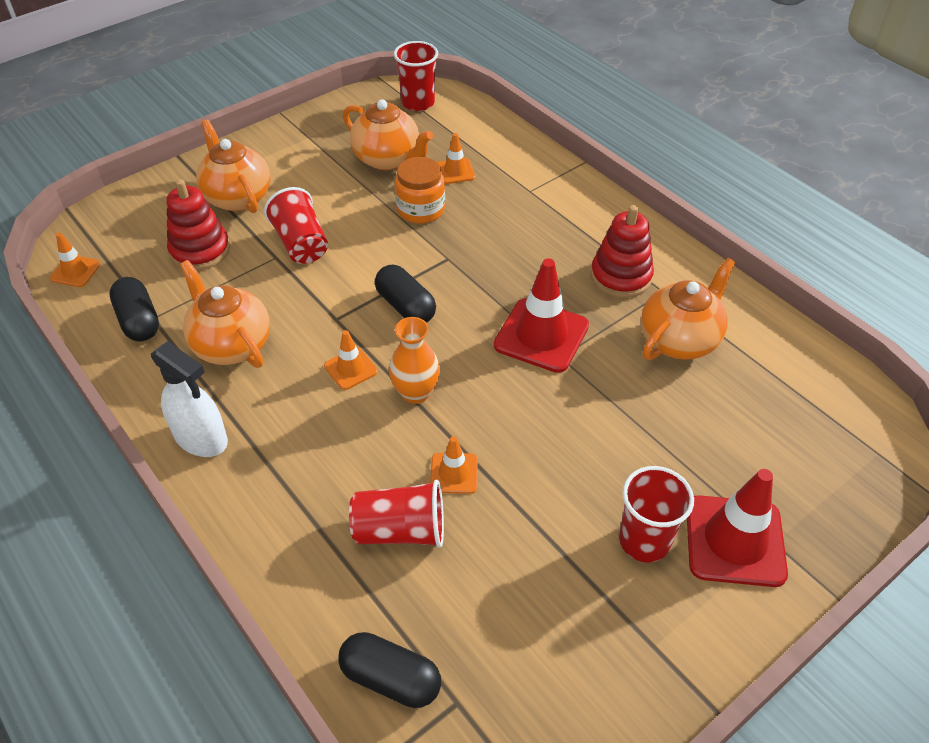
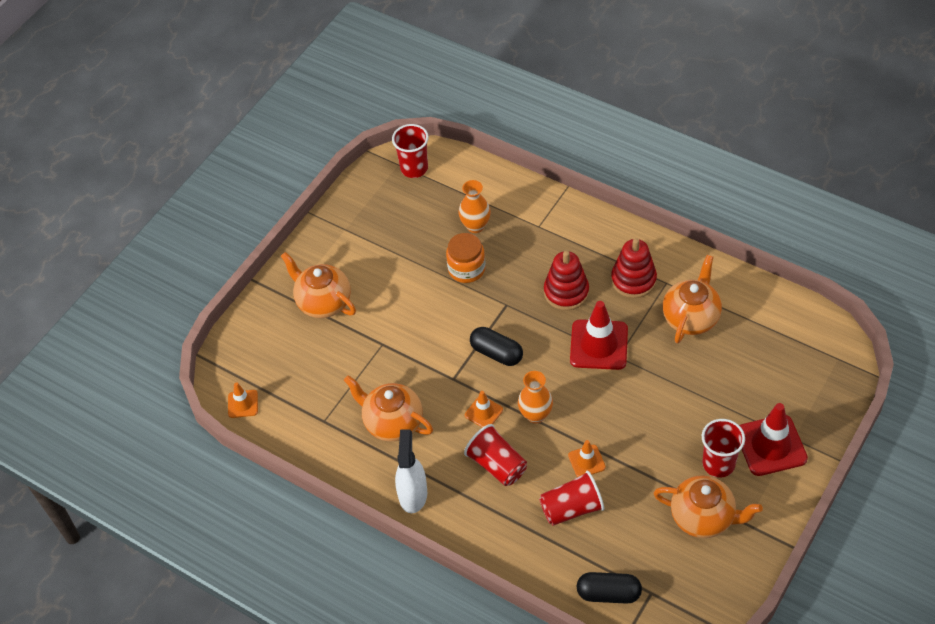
camera: 15 degrees left, 5 degrees up
black capsule [109,277,159,341] -> none
white spray bottle [151,341,228,457] -> white spray bottle turned 105 degrees counterclockwise [395,429,427,513]
red stacking toy [166,179,230,271] -> red stacking toy moved to [544,251,589,310]
red cup [264,187,328,264] -> red cup moved to [464,424,527,486]
orange teapot [343,99,433,170] -> orange teapot moved to [653,475,763,538]
orange traffic cone [437,133,475,184] -> orange vase [459,180,491,233]

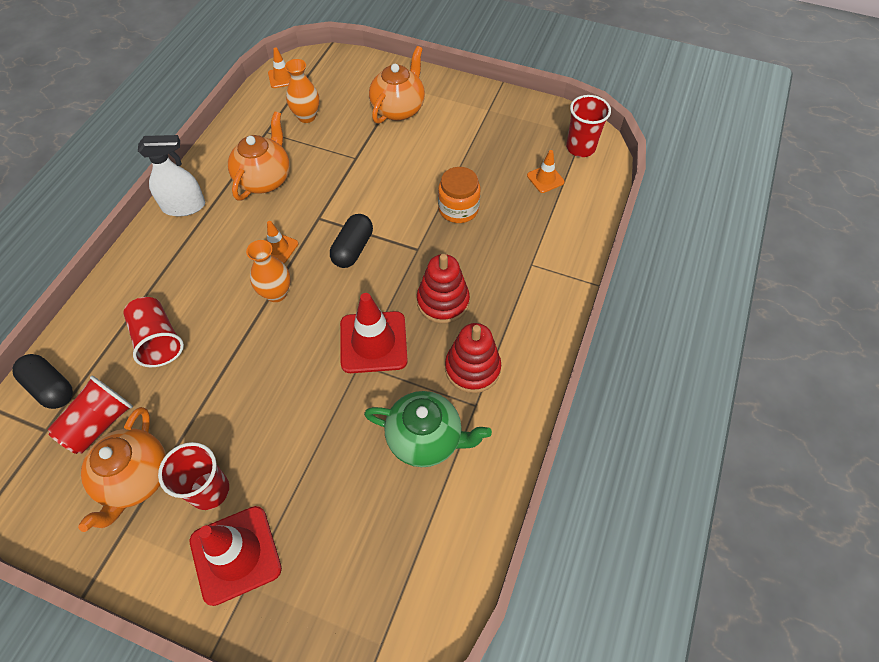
camera: 75 degrees right, 5 degrees up
orange vase [459,180,491,233] -> orange vase moved to [285,59,319,123]
red cup [464,424,527,486] -> red cup moved to [47,376,133,454]
orange traffic cone [568,440,606,477] -> orange traffic cone moved to [527,150,565,193]
black capsule [577,572,642,604] -> black capsule turned 45 degrees counterclockwise [12,354,73,409]
orange teapot [662,255,722,344] -> green teapot [364,391,492,467]

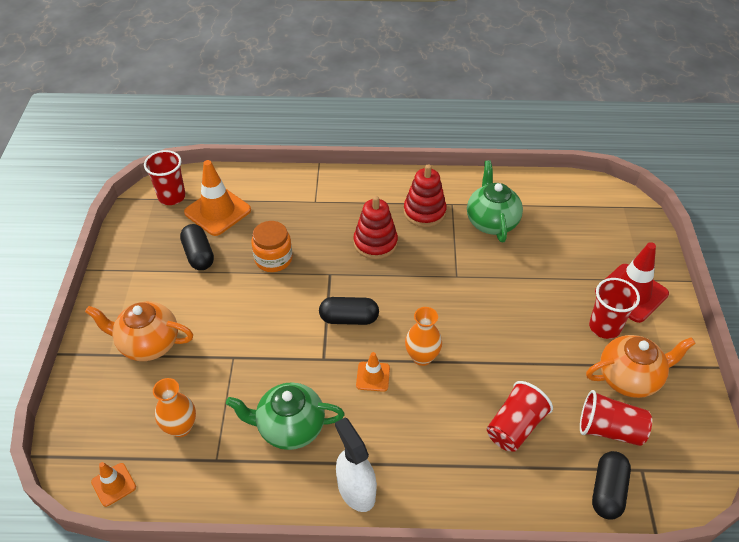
camera: 110 degrees left, 10 degrees down
orange teapot [228,111,290,200] -> green teapot [226,382,345,450]
red traffic cone [340,293,408,373] -> none
orange traffic cone [527,150,565,193] -> orange traffic cone [184,160,251,236], size x1.91
none -> black capsule [180,224,214,270]

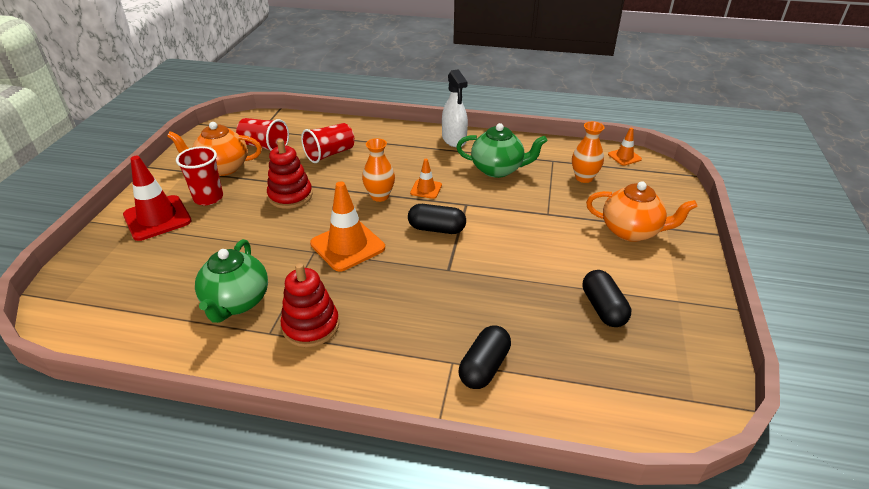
camera: 170 degrees left, 10 degrees down
red cup [144,150,186,205] -> none
orange traffic cone [184,160,251,236] -> orange traffic cone moved to [310,181,385,272]
orange jar [251,221,293,272] -> none
red stacking toy [354,196,398,259] -> red stacking toy moved to [267,139,313,209]
black capsule [592,451,631,520] -> black capsule moved to [459,325,511,389]

